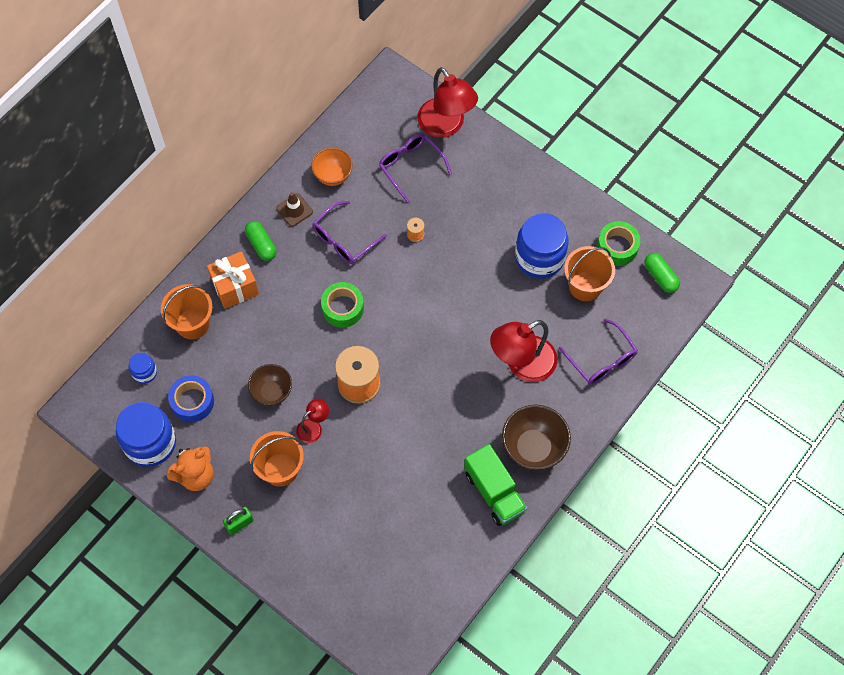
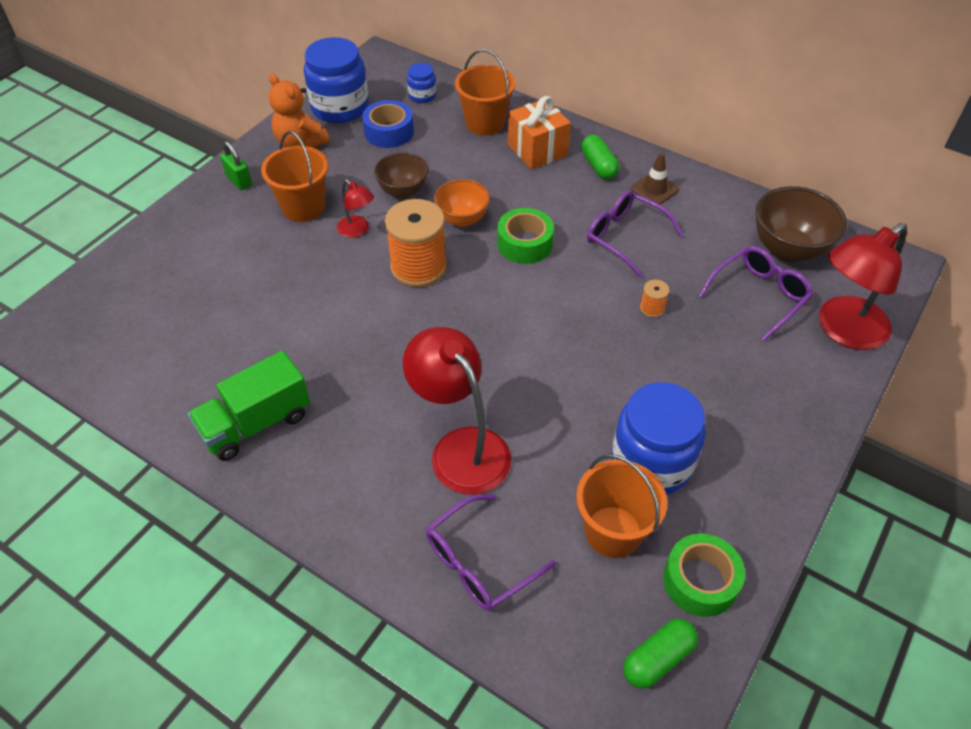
camera: 85 degrees right, 15 degrees down
green capsule [245,221,277,261] -> green capsule turned 75 degrees counterclockwise [581,134,619,179]
orange bowl [311,147,353,186] -> orange bowl moved to [434,179,490,227]
brown bowl [502,405,571,470] -> brown bowl moved to [756,186,847,262]

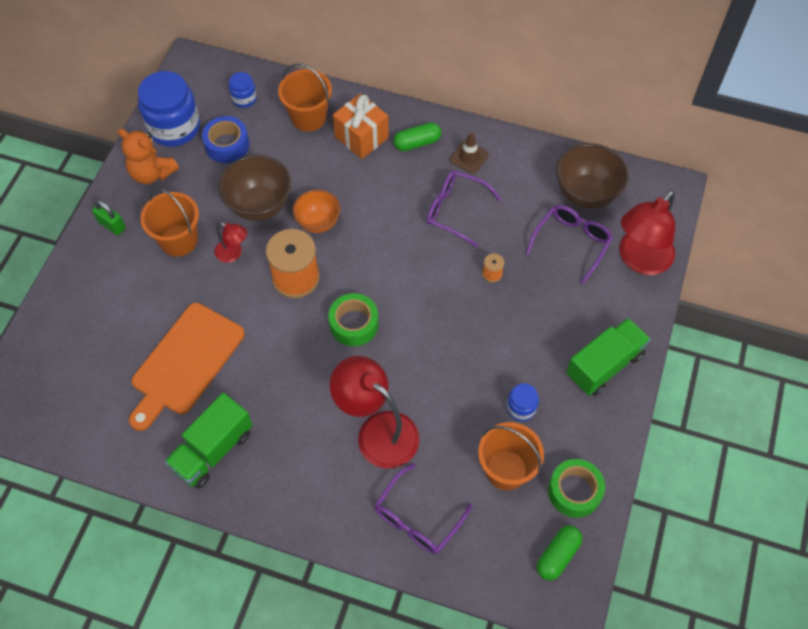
camera: 15 degrees left, 10 degrees up
brown bowl [374,152,429,199] -> brown bowl [219,155,291,221], size x1.52
green tape [497,208,554,264] -> green tape moved to [328,293,379,346]
green capsule [581,134,619,179] -> green capsule turned 75 degrees counterclockwise [394,122,441,151]
blue jar [612,382,705,495] -> blue jar [506,383,539,421], size x0.49
none -> orange cutting board [129,303,245,431]
none -> green truck [566,318,651,396]

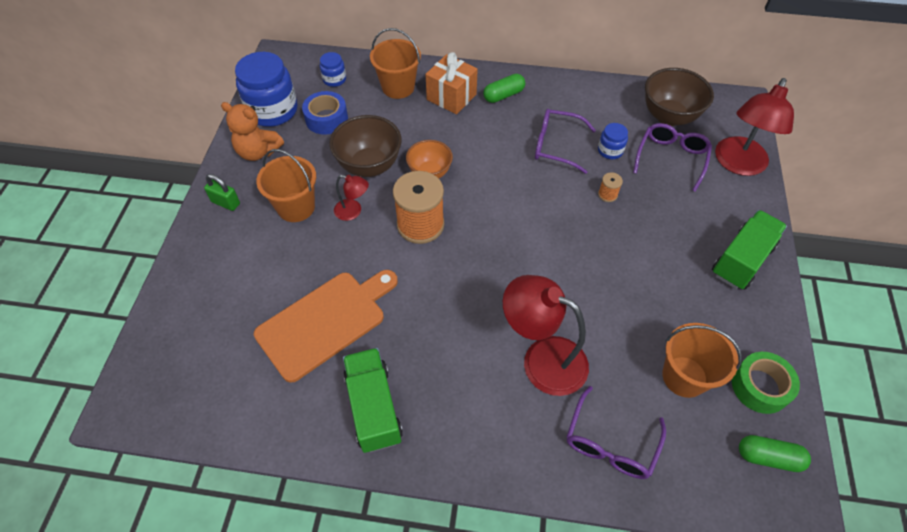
camera: 10 degrees left, 5 degrees down
orange cutting board [129,303,245,431] -> orange cutting board turned 150 degrees counterclockwise [254,270,398,383]
green truck [165,393,252,489] -> green truck turned 135 degrees clockwise [343,348,403,453]
green tape [328,293,379,346] -> none
brown traffic cone [449,132,489,174] -> none
blue jar [506,383,539,421] -> blue jar moved to [598,123,628,159]
green capsule [537,525,582,581] -> green capsule turned 75 degrees clockwise [739,435,811,472]

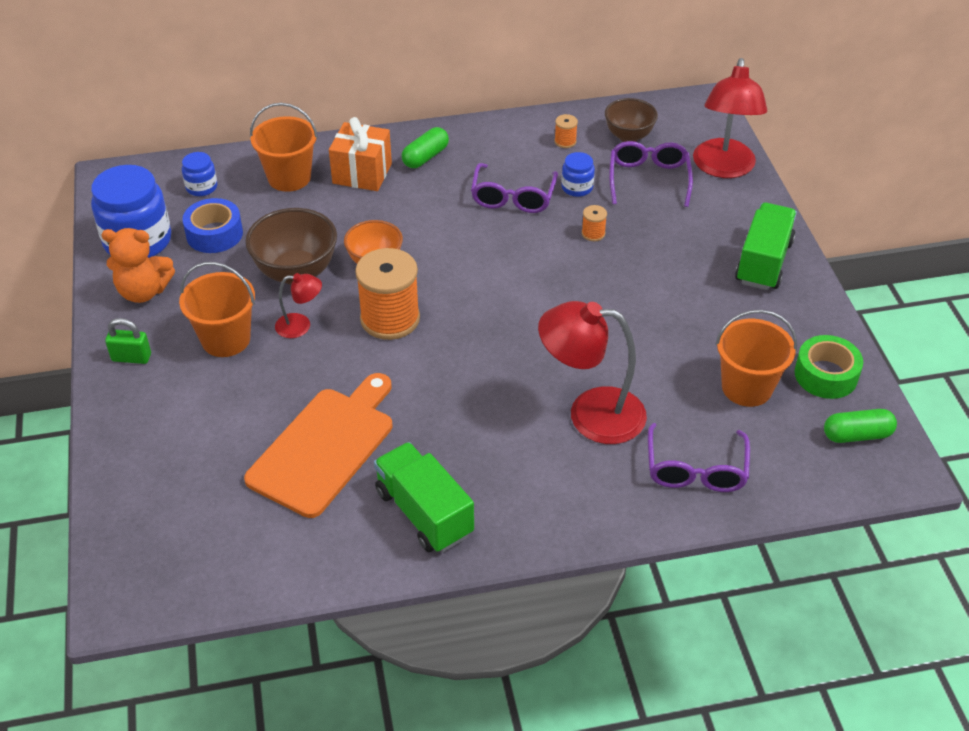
camera: 20 degrees left, 10 degrees down
purple glasses [535,109,596,174] -> purple glasses turned 75 degrees counterclockwise [471,163,558,213]
brown bowl [645,68,714,126] -> brown bowl [605,98,658,142], size x0.66
none -> orange spool [554,114,578,148]

